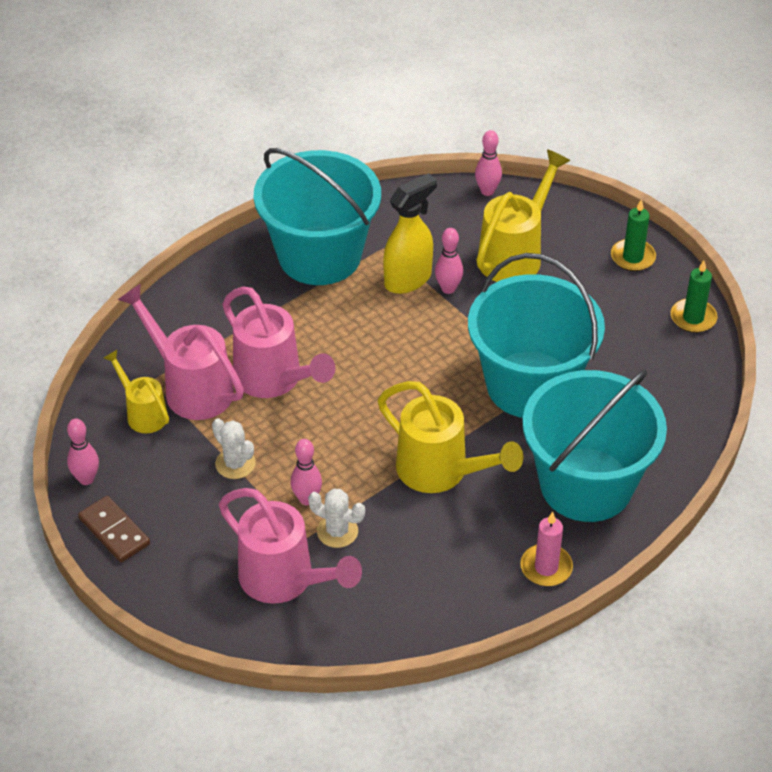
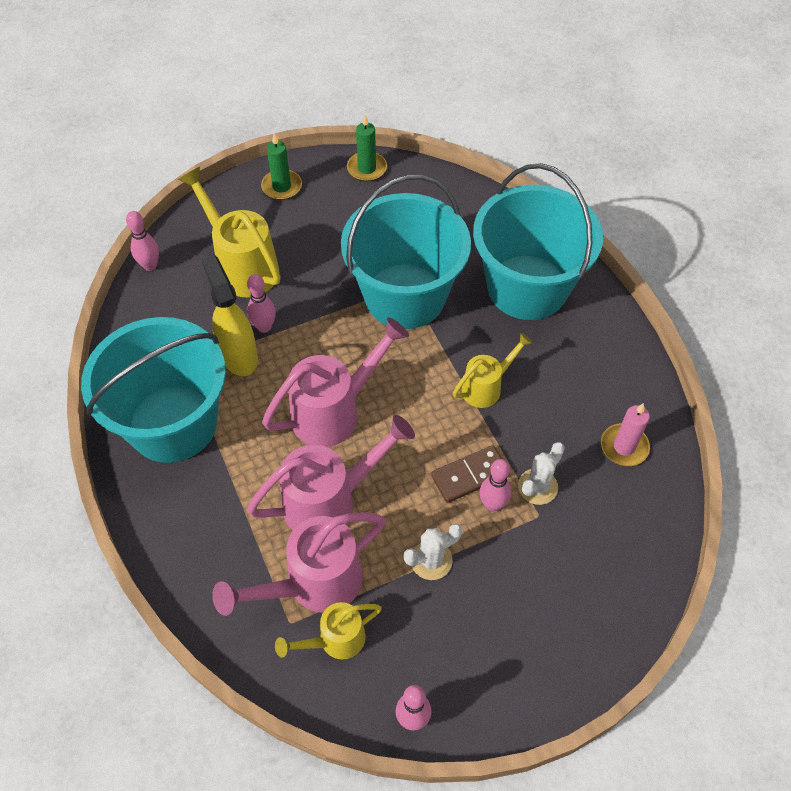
camera: 75 degrees left, 10 degrees up
brown domino [78,496,150,563] -> brown domino moved to [431,445,510,503]
pink watering can [219,488,362,604] -> pink watering can moved to [262,317,409,447]
yellow watering can [378,381,523,493] -> yellow watering can [453,333,533,408], size x0.59
pink candle [520,512,573,586] -> pink candle moved to [601,403,650,466]

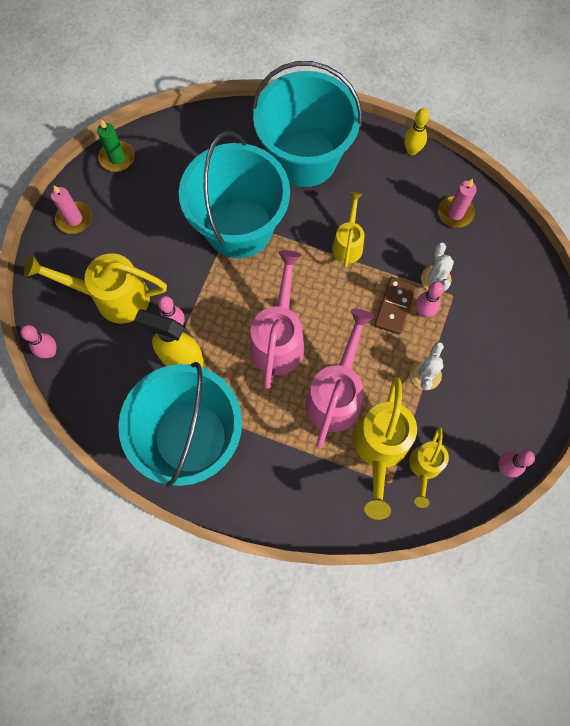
camera: 45 degrees left, 15 degrees up
pink watering can [212,512,386,616] -> yellow watering can [353,377,417,520]
green candle [261,133,302,200] -> pink candle [51,185,92,234]
none -> yellow bowling pin [404,108,430,155]

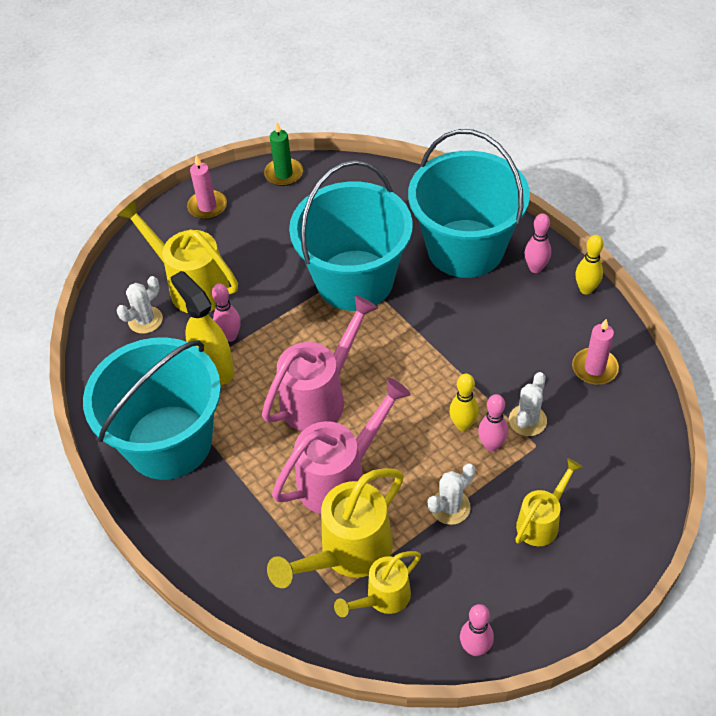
camera: 35 degrees right, 20 degrees down
pink bowling pin [20,325,56,358] -> pink bowling pin moved to [524,213,551,273]
yellow watering can [332,192,364,268] -> yellow watering can moved to [515,458,583,546]
brown domino [374,277,416,334] -> yellow bowling pin [449,373,479,431]
none -> white cactus [117,276,163,334]

